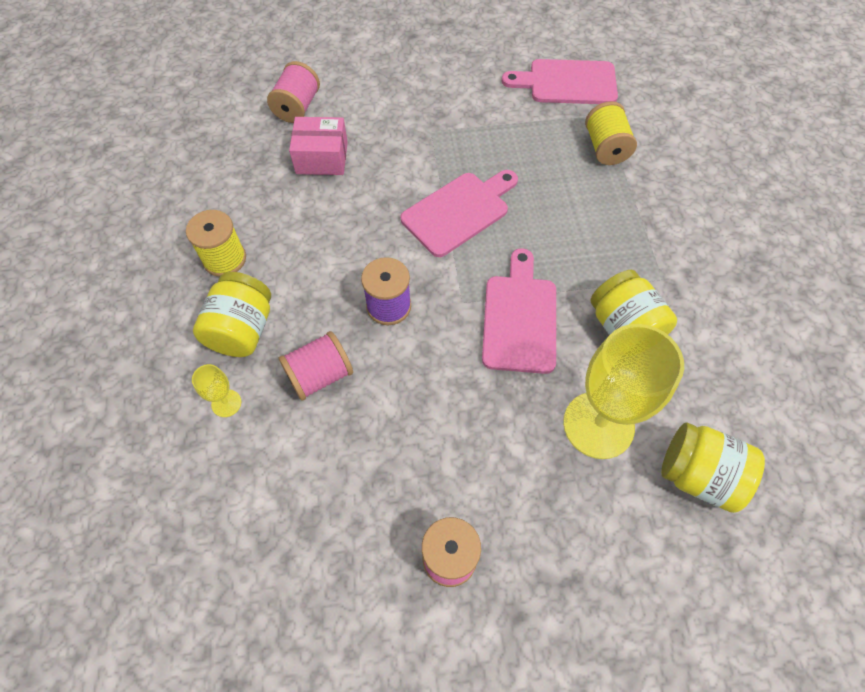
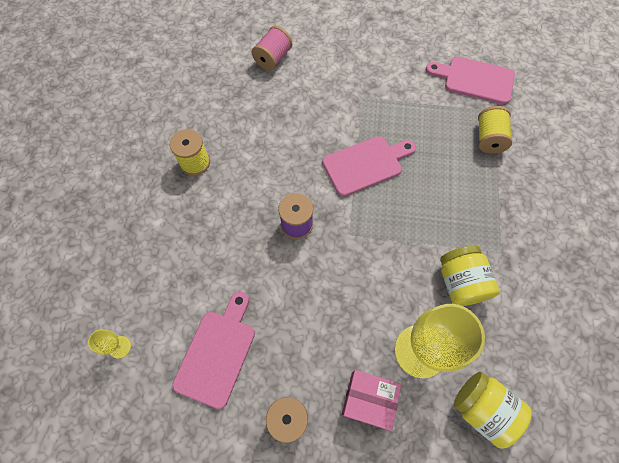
camera: 15 degrees right, 5 degrees up
yellow goblet [192,364,241,417] -> yellow goblet moved to [88,329,131,359]
yellow jar [193,272,271,357] -> none
pink spool [279,331,353,401] -> none
pink box [289,117,348,175] -> pink box moved to [342,370,401,431]
pink cutting board [482,248,556,374] -> pink cutting board moved to [172,292,255,409]

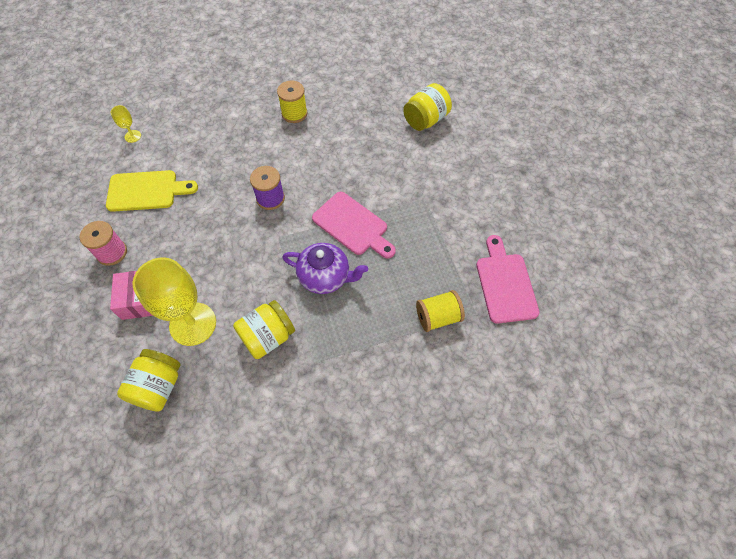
camera: 65 degrees right, 5 degrees down
pink cutting board [172,292,255,409] -> yellow cutting board [106,170,198,212]
pink spool [252,26,292,71] -> yellow jar [403,83,452,131]
none -> purple teapot [282,243,368,294]

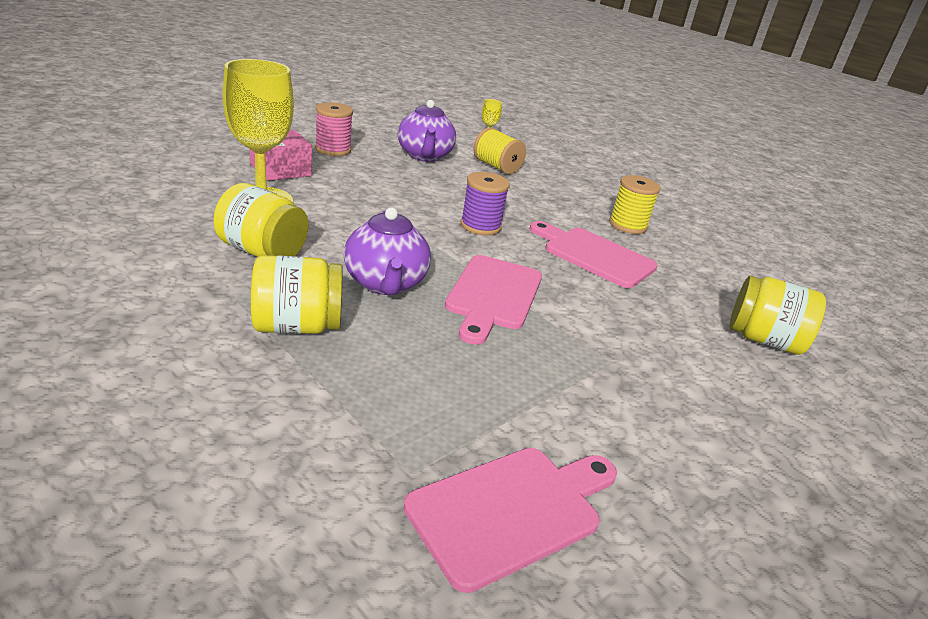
camera: 60 degrees right, 30 degrees down
yellow cutting board [106,170,198,212] -> purple teapot [398,100,456,162]
yellow jar [117,349,180,412] -> yellow jar moved to [251,255,342,334]
yellow spool [416,290,465,332] -> yellow spool moved to [474,127,526,174]
none -> pink cutting board [530,221,658,288]

